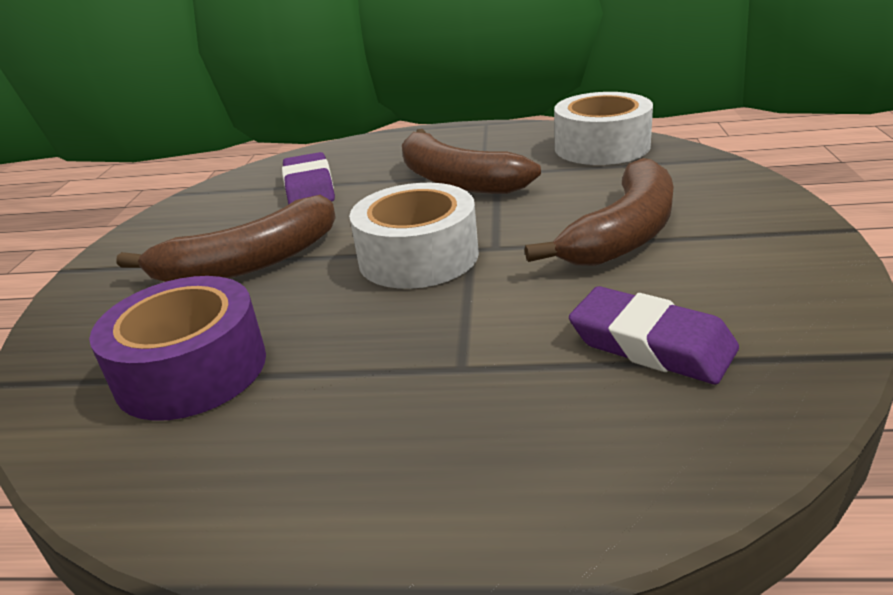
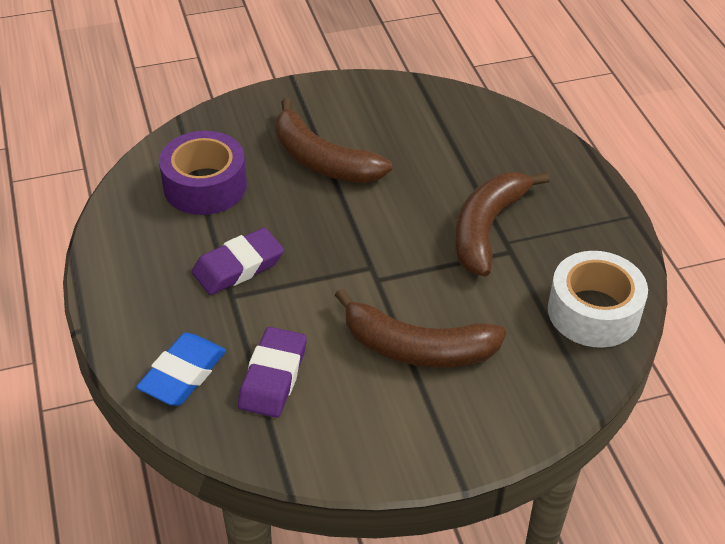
camera: 65 degrees right, 15 degrees up
purple eraser [282,152,335,204] -> purple eraser moved to [192,228,284,295]
white tape [349,183,479,289] -> none
none -> blue eraser [136,333,226,406]

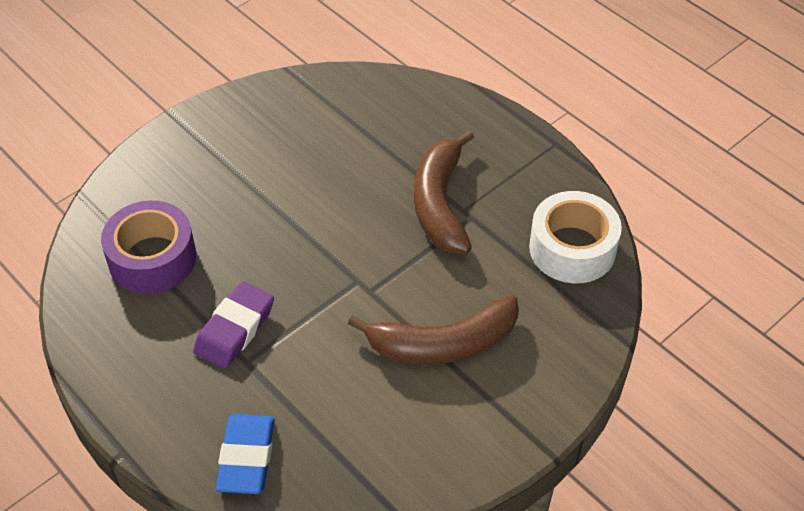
camera: 25 degrees left, 5 degrees up
purple eraser [238,327,307,418] -> none
brown banana [275,98,392,183] -> none

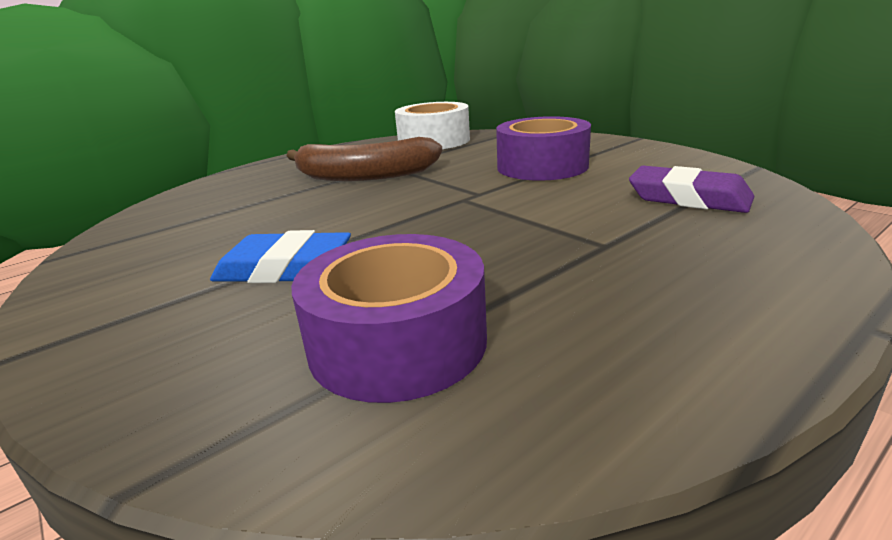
camera: 85 degrees left, 25 degrees down
purple eraser [193,282,274,369] -> purple eraser moved to [629,166,755,213]
blue eraser [216,414,275,494] -> blue eraser moved to [210,230,351,283]
brown banana [348,295,519,364] -> purple tape [496,116,591,181]

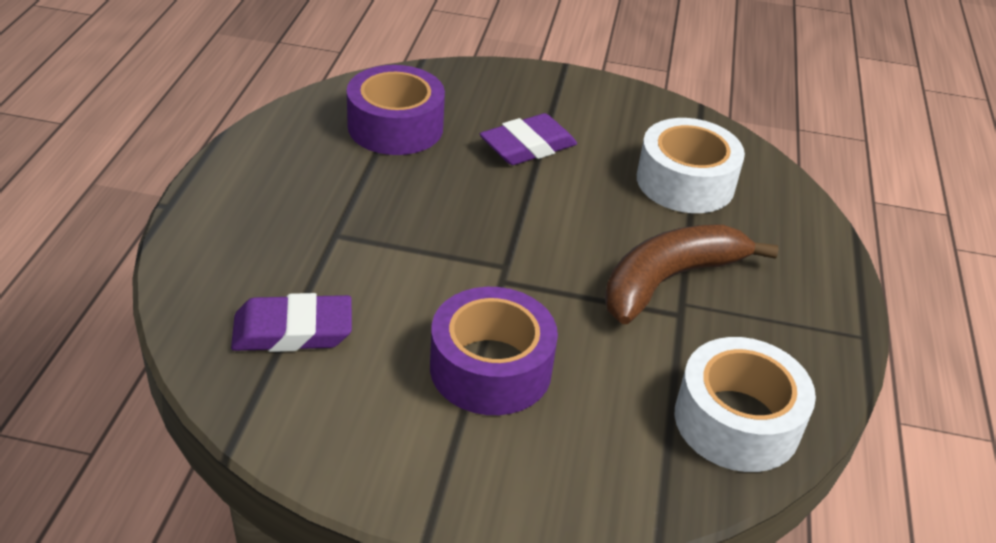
camera: 135 degrees right, 15 degrees up
blue eraser [210,230,351,283] -> purple eraser [480,113,577,165]
none -> white tape [637,118,745,213]

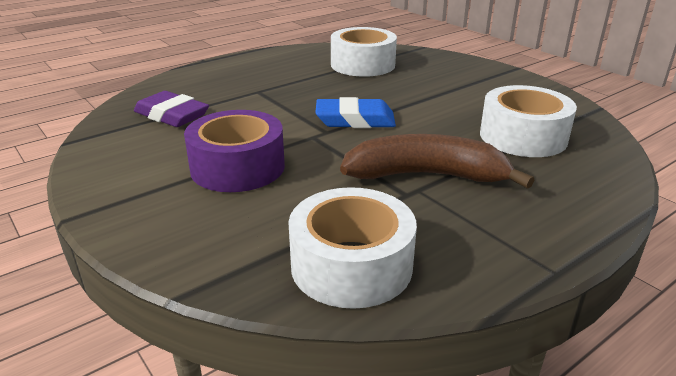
camera: 45 degrees right, 10 degrees down
purple tape [347,65,445,155] -> white tape [331,27,397,77]
purple eraser [480,113,577,165] -> none
none -> blue eraser [315,97,396,128]

